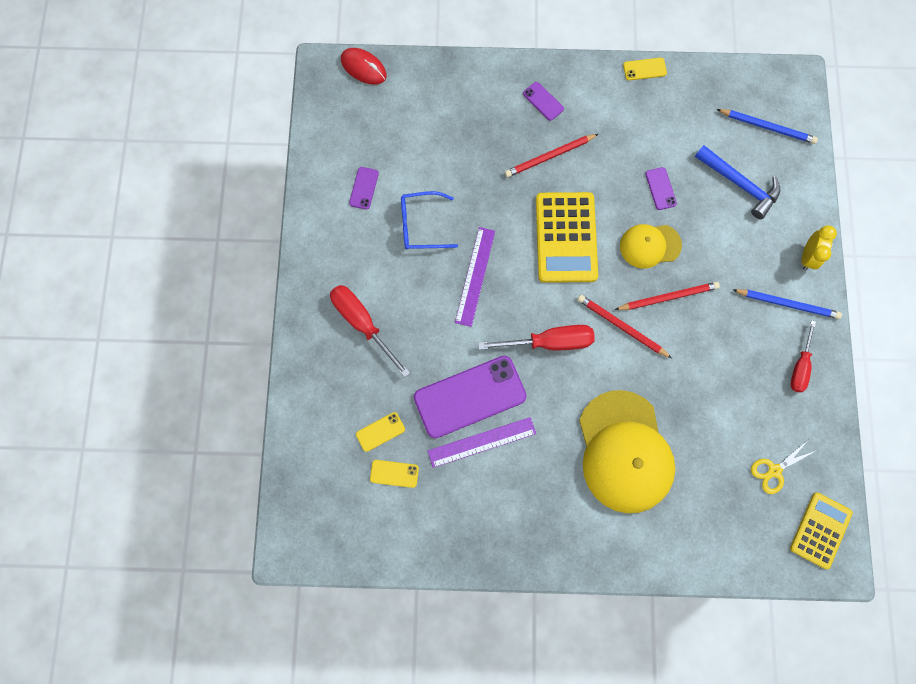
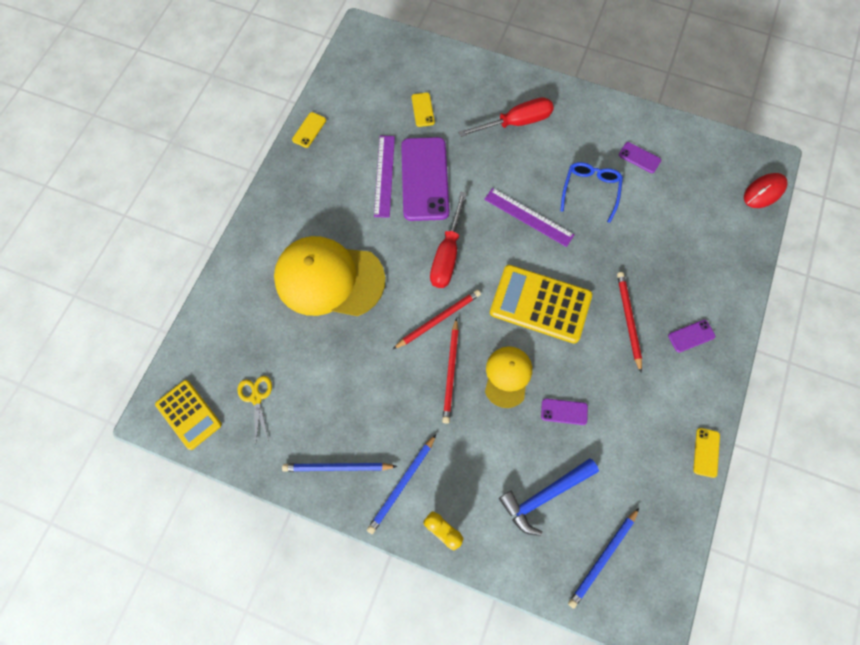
camera: 110 degrees right, 5 degrees down
yellow phone [370,460,419,488] -> yellow phone moved to [292,112,326,148]
red screwdriver [791,320,816,393] -> blue pencil [282,463,397,472]

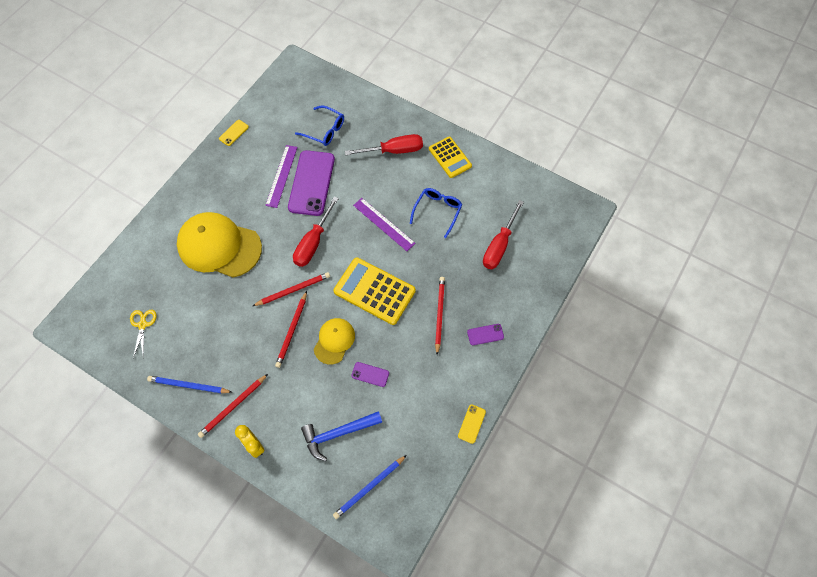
camera: 10 degrees right, 5 degrees down
yellow calculator [155,380,222,450] -> yellow calculator moved to [429,136,472,178]
blue pencil [367,435,436,534] -> red pencil [198,374,268,438]
yellow phone [412,93,435,127] -> blue glasses [295,105,344,146]
purple phone [619,142,661,173] -> none
red mouse [744,173,787,208] -> none
none -> red screwdriver [483,200,524,269]

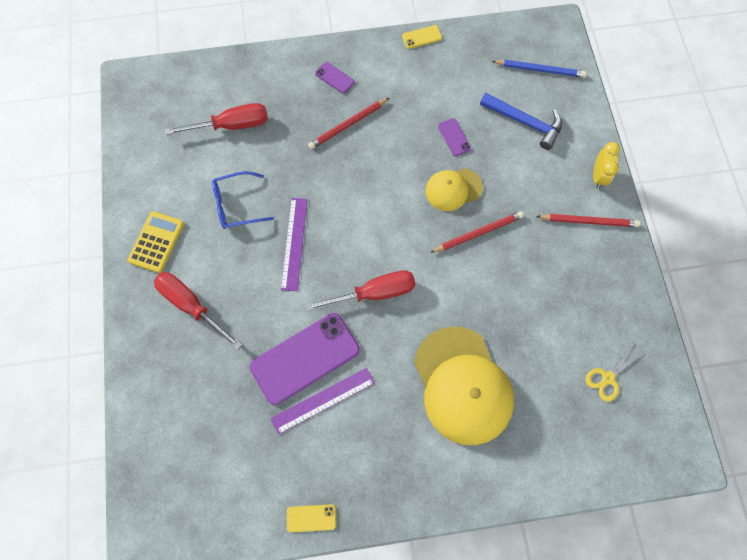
camera: 130 degrees left, 5 degrees up
blue pencil [147,376,232,393] -> none
red pencil [253,272,330,306] -> none
blue glasses [295,105,344,146] -> none
yellow calculator [333,257,416,325] -> none

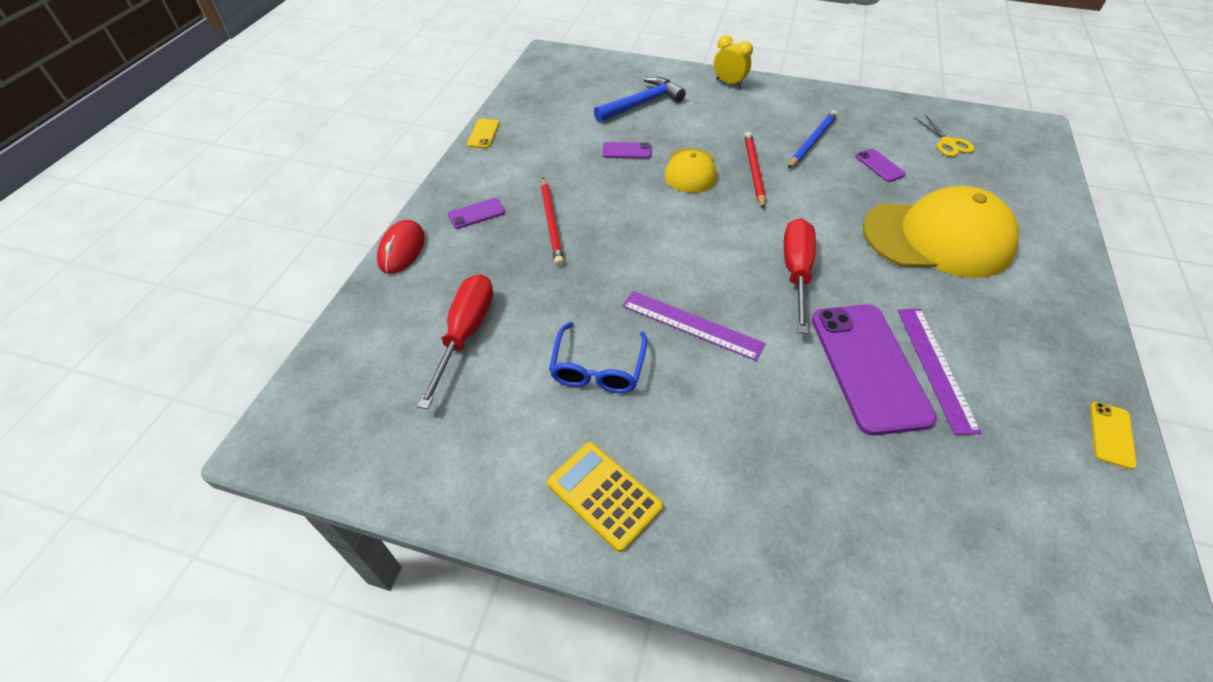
camera: 65 degrees left, 20 degrees down
red screwdriver [154,272,242,350] -> none
blue pencil [492,60,586,78] -> blue pencil moved to [788,110,838,169]
red pencil [536,214,640,227] -> none
none -> red mouse [377,220,425,274]
none -> purple phone [855,149,906,182]

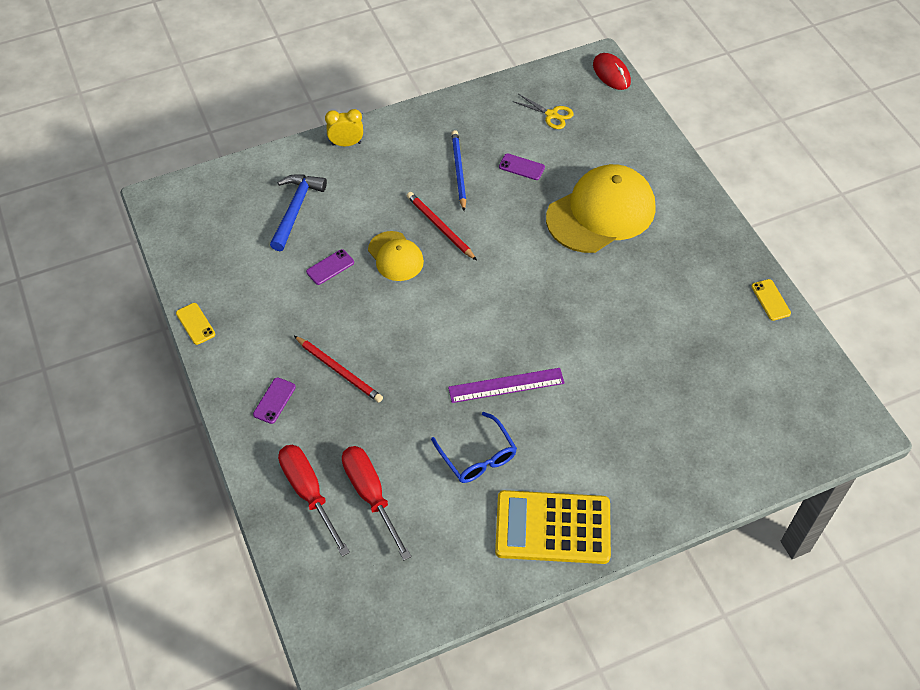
camera: 40 degrees left, 5 degrees up
red mouse [377,220,425,274] -> red mouse moved to [593,53,631,90]
yellow calculator [547,442,663,552] -> yellow calculator [495,490,611,564], size x1.56
red screwdriver [784,218,816,334] -> red screwdriver moved to [278,445,350,557]
purple phone [812,305,937,436] -> none
purple ruler [897,309,982,435] -> none

